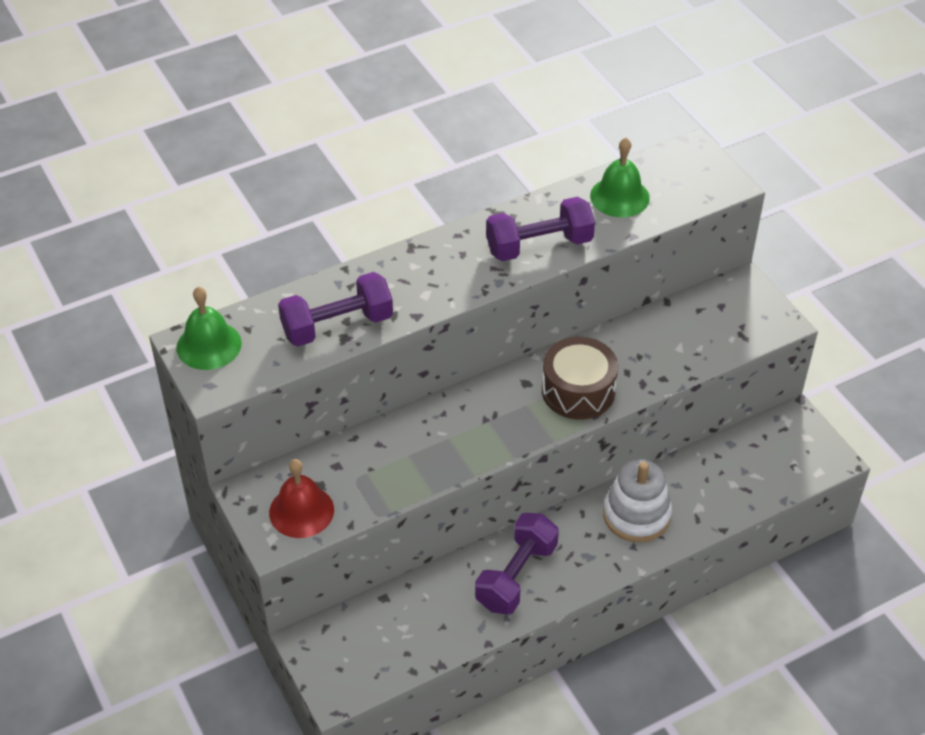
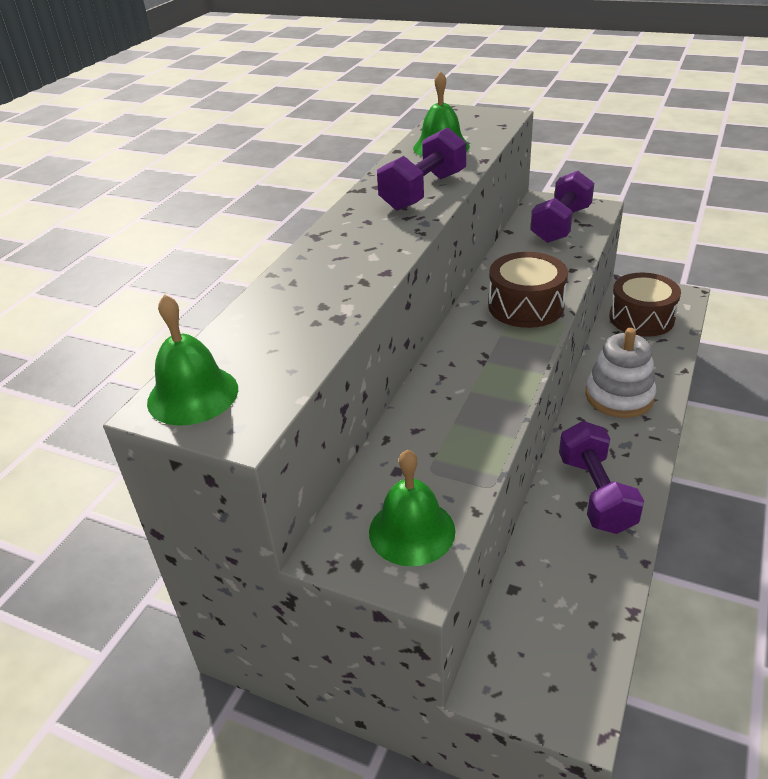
camera: 35 degrees left, 10 degrees down
red bell [269,459,334,538] -> green bell [369,449,455,566]
purple dumbbell [278,272,393,347] -> purple dumbbell moved to [530,171,594,243]
none -> brown drum [609,273,681,337]

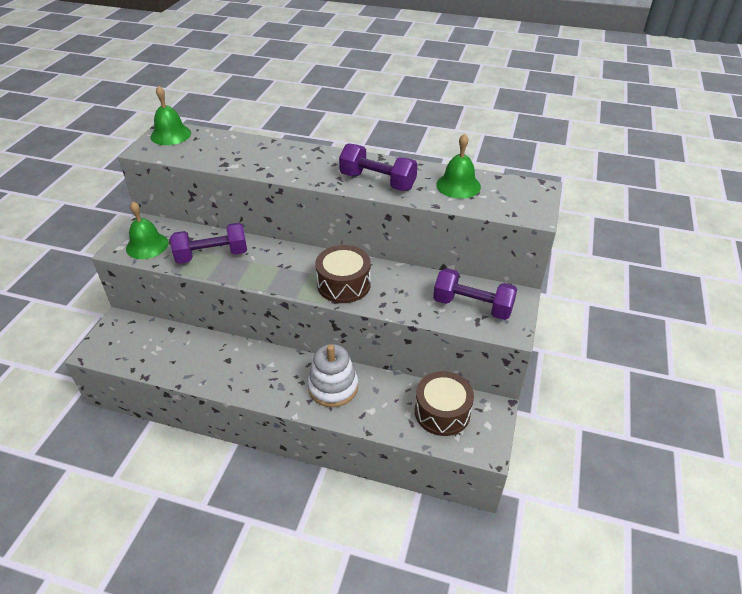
camera: 80 degrees right, 5 degrees up
purple dumbbell [559,421,644,534] -> purple dumbbell moved to [170,223,247,264]

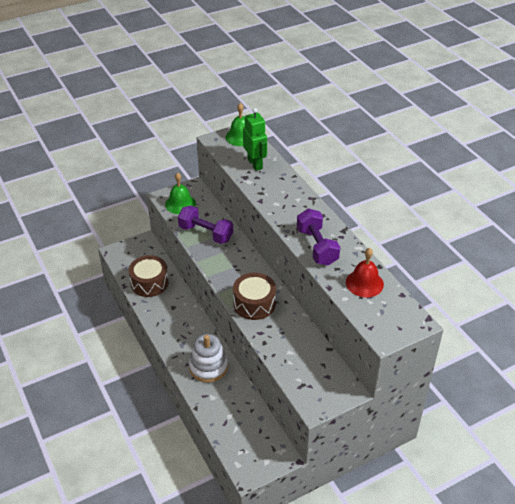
camera: 45 degrees right, 0 degrees up
brown drum [415,371,474,436] -> brown drum moved to [129,255,169,297]
purple dumbbell [433,268,517,320] -> none
green bell [436,133,481,199] -> red bell [346,248,384,297]
none -> green robot [243,108,267,171]

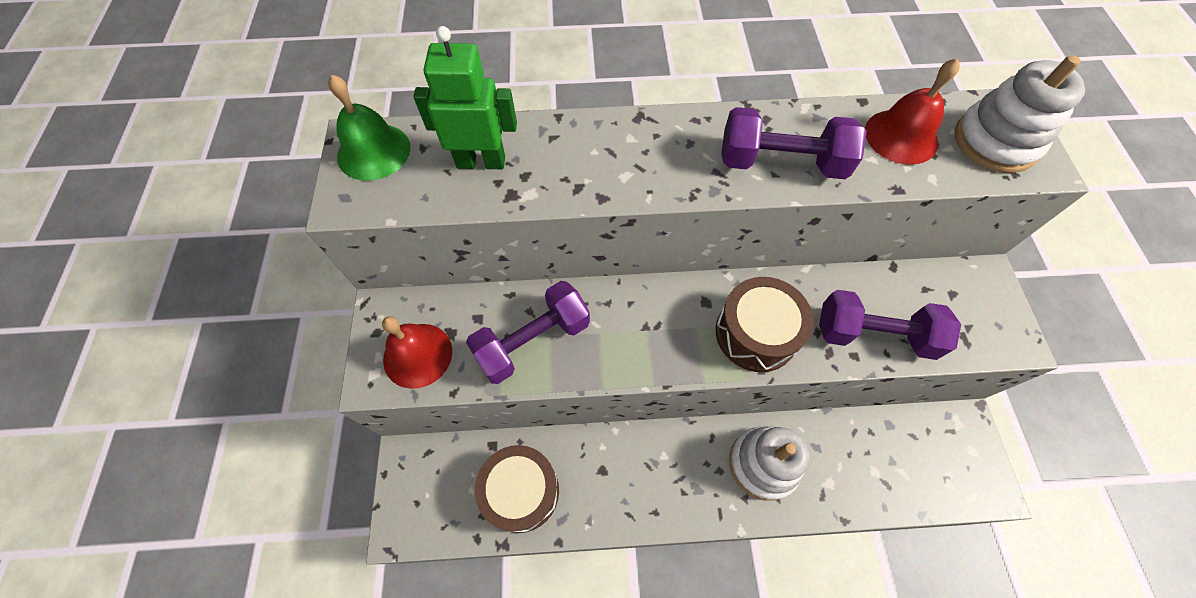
camera: 65 degrees left, 20 degrees up
green bell [165,173,196,214] -> red bell [382,316,452,389]
none -> purple dumbbell [819,290,961,360]
none -> white stacking toy [955,55,1085,173]

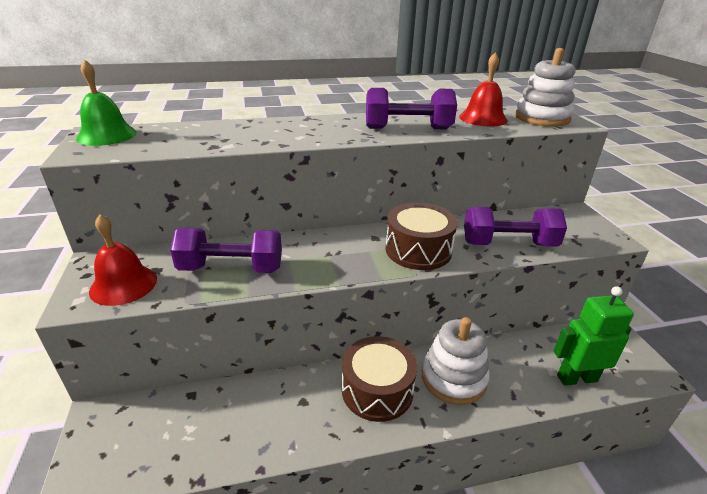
camera: 10 degrees left, 30 degrees down
green robot [413,26,517,169] -> green robot moved to [554,286,634,386]
purple dumbbell [466,281,590,384] -> purple dumbbell turned 45 degrees clockwise [170,228,282,273]
brown drum [475,445,559,533] -> brown drum moved to [342,336,417,422]

